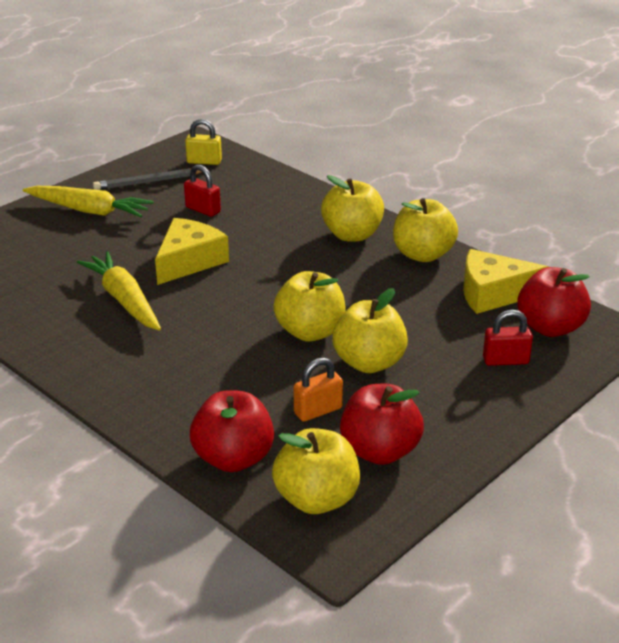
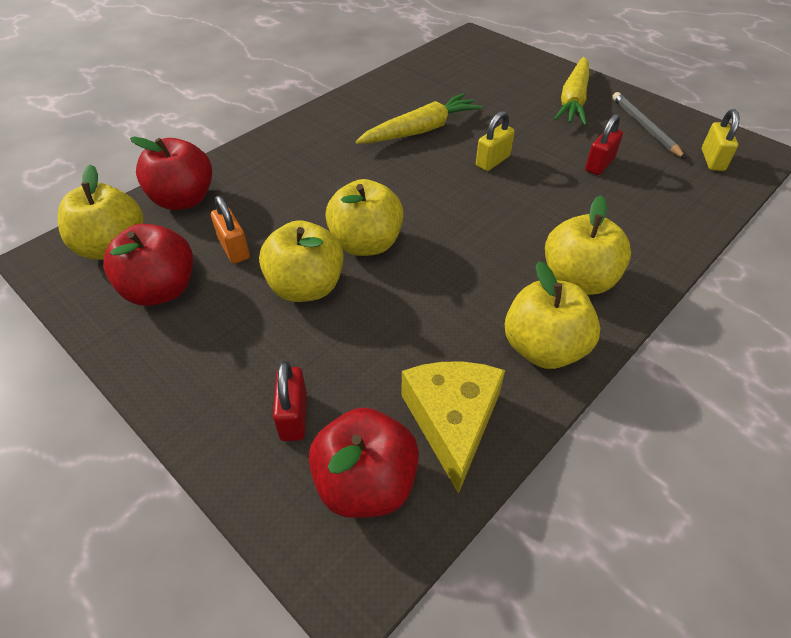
camera: 90 degrees right, 15 degrees up
yellow cheese [155,218,229,285] -> yellow padlock [476,111,515,171]

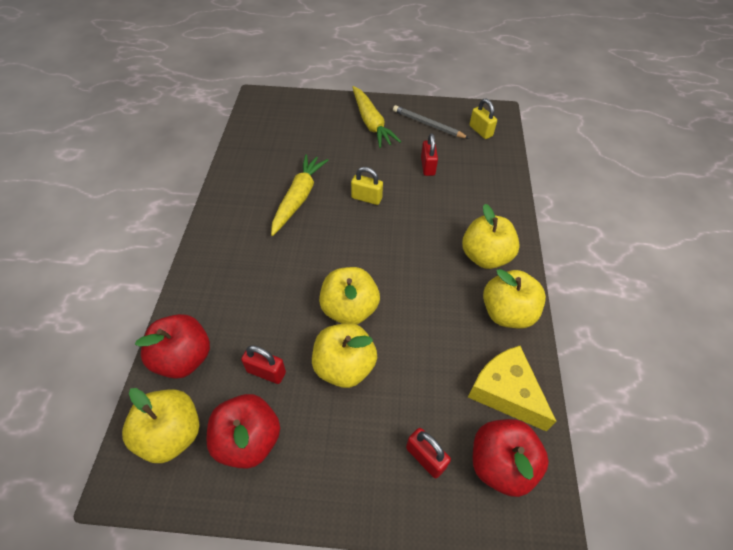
camera: 40 degrees left, 5 degrees up
orange padlock [211,196,250,264] -> red padlock [241,345,286,384]
yellow padlock [476,111,515,171] -> yellow padlock turned 75 degrees counterclockwise [351,167,383,205]

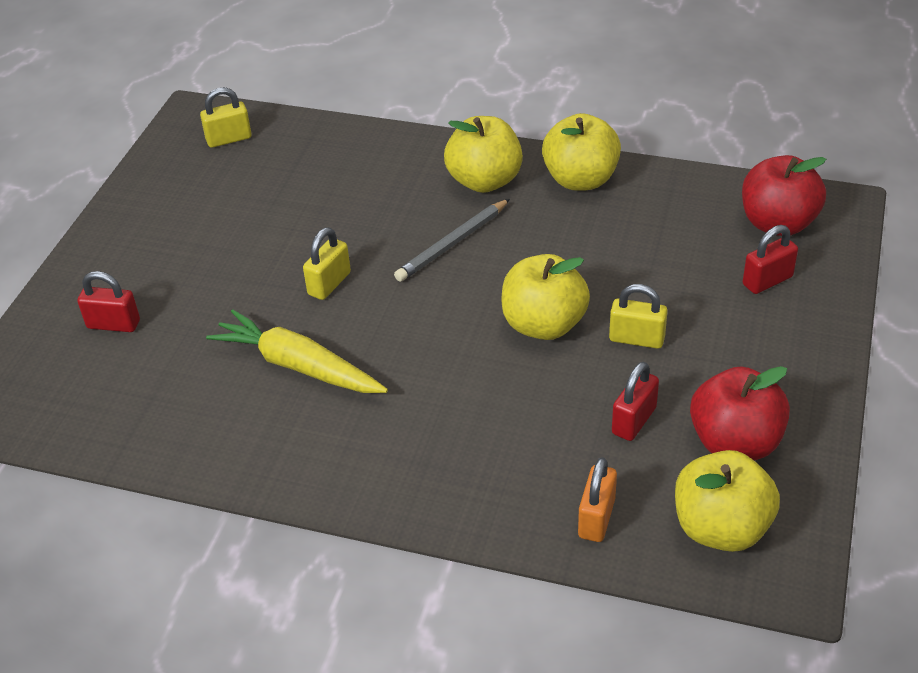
camera: 75 degrees left, 10 degrees down
red apple [135,314,210,379] -> orange padlock [578,457,617,542]
yellow apple [312,323,377,388] -> yellow padlock [609,284,668,349]
yellow carrot [352,86,401,148] -> none
grey pencil [393,105,469,138] -> grey pencil moved to [394,199,510,282]
red padlock [421,133,438,176] -> red padlock moved to [78,271,140,332]
yellow cheese [468,346,556,432] -> none

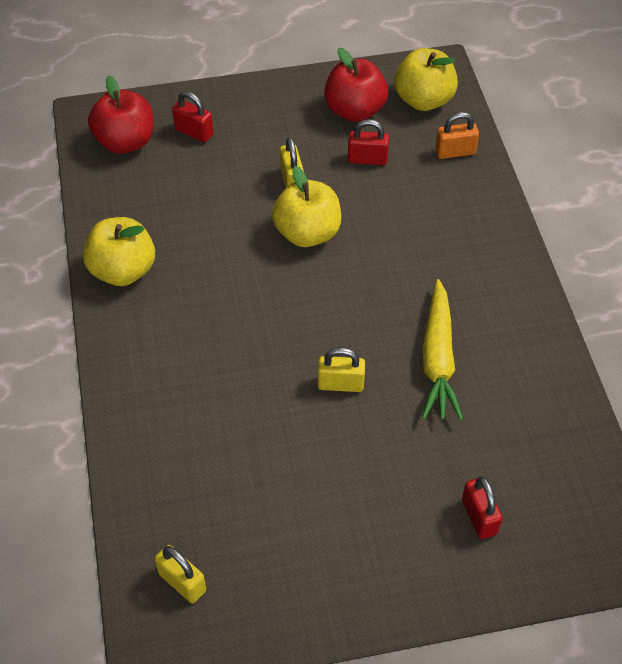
camera: 120 degrees left, 10 degrees up
grey pencil [394,199,510,282] -> none
yellow apple [444,116,523,193] -> none

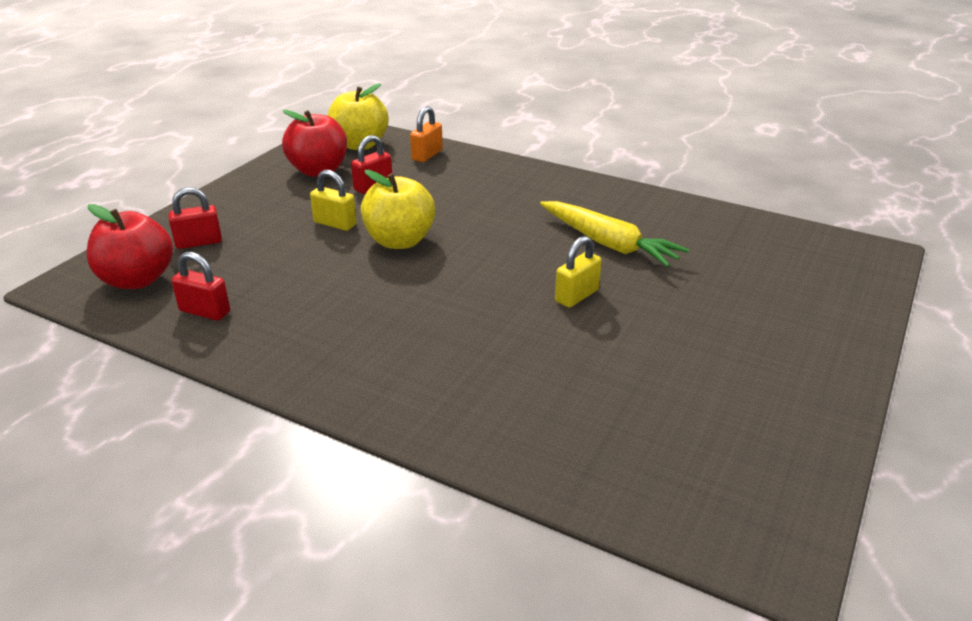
camera: 50 degrees left, 20 degrees down
yellow apple [83,217,155,286] -> none
yellow padlock [155,545,206,603] -> none
red padlock [462,476,503,539] -> red padlock moved to [171,252,230,320]

